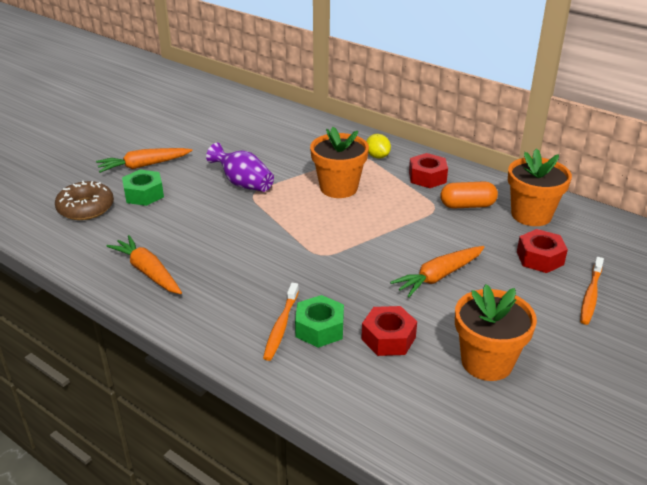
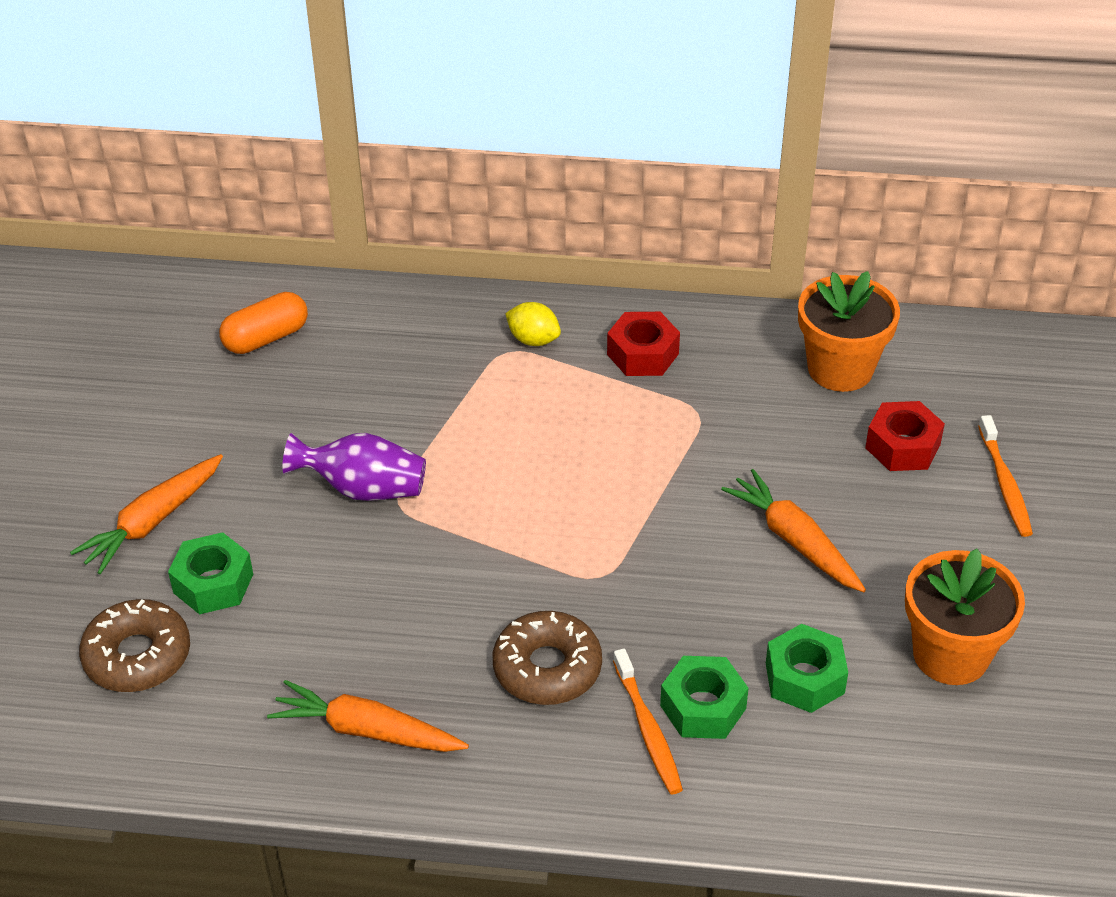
camera: 30 degrees left, 10 degrees up
orange flower pot [310,127,369,198] -> none
red nut [361,306,417,356] -> green nut [766,624,848,713]
orange carrot [390,246,485,297] -> orange carrot turned 120 degrees clockwise [721,469,866,592]
orange capsule [440,181,498,209] -> orange capsule moved to [219,292,308,354]
none -> brown donut [493,611,602,705]

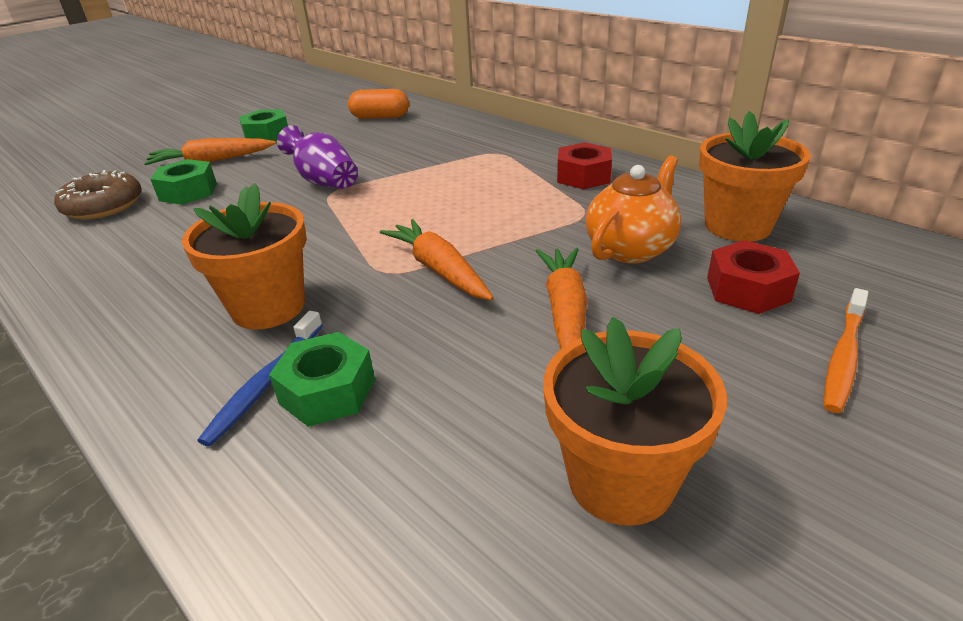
camera: 40 degrees right, 10 degrees down
orange carrot [267,680,469,752] -> orange carrot moved to [380,219,494,300]
brown donut [493,611,602,705] -> orange flower pot [182,183,307,330]
yellow lemon [505,302,561,346] -> none
orange toothbrush [613,648,683,794] -> blue toothbrush [198,311,323,447]
green nut [766,624,848,713] -> green nut moved to [239,109,288,141]
none -> orange teapot [586,156,681,263]

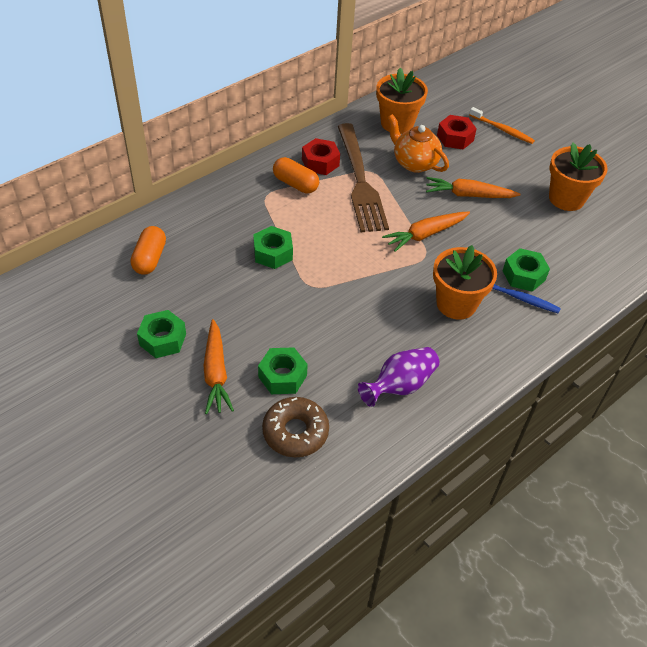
camera: 90 degrees left, 15 degrees up
purple vase [277,125,358,189] -> purple vase moved to [358,347,440,407]
none -> green nut [253,226,293,269]
none -> orange capsule [273,157,319,193]
none -> brown fork [338,123,389,232]

